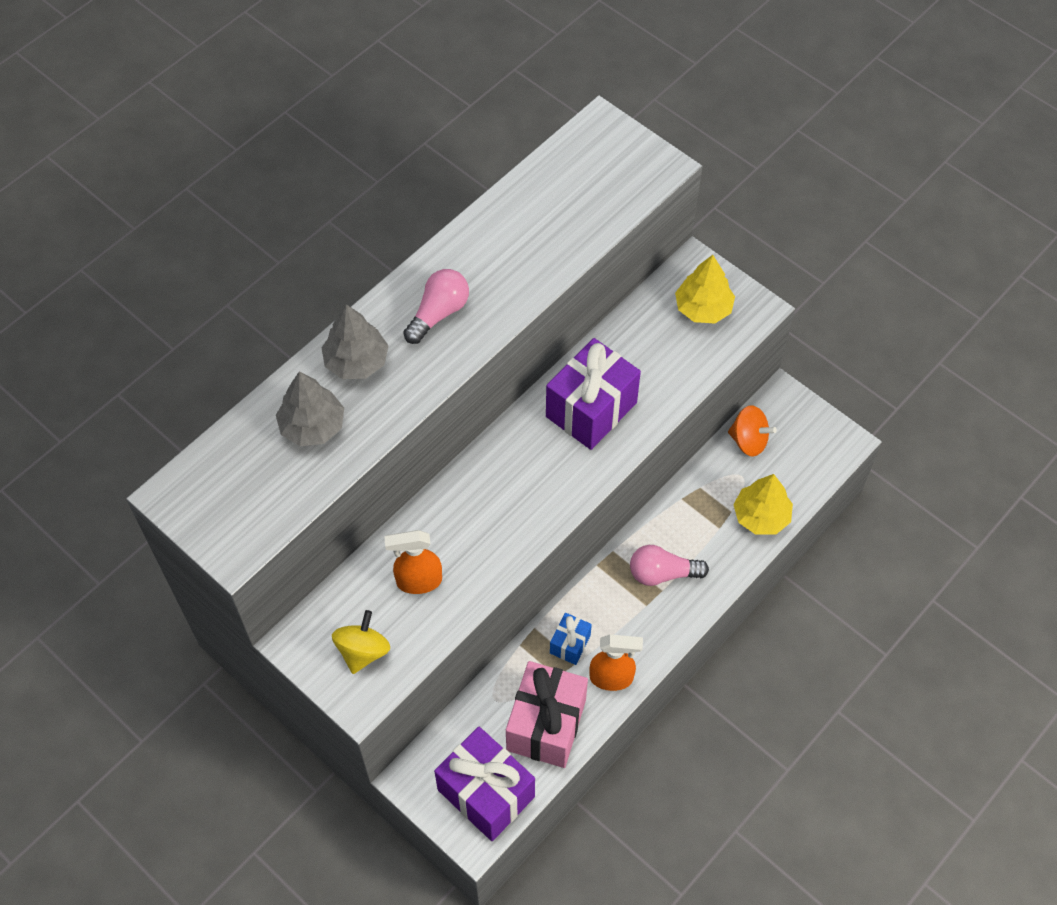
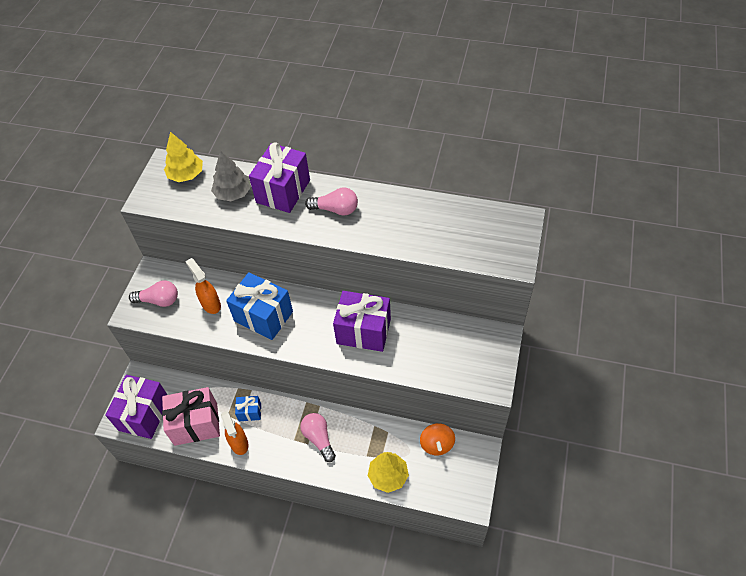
camera: 65 degrees right, 5 degrees down
grey tree [321,304,388,379] -> purple gift [249,142,310,213]
yellow spinning top [332,610,390,674] -> pink light bulb [129,280,178,307]
yellow tree [675,255,735,323] -> yellow tree moved to [164,132,203,182]
none -> blue gift [226,272,293,340]

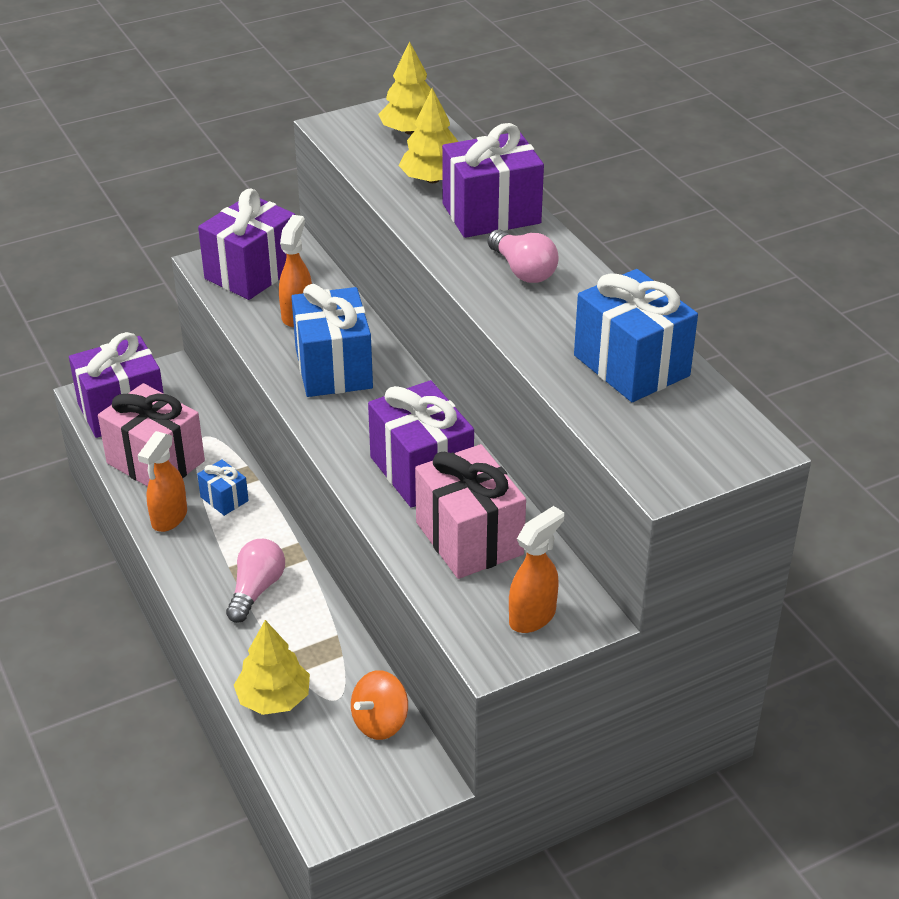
camera: 45 degrees right, 15 degrees down
pink light bulb [129,280,178,307] -> purple gift [198,189,295,300]
grey tree [211,151,251,201] -> yellow tree [399,88,459,183]
none -> pink gift [415,444,526,579]
none -> orange spray bottle [509,506,564,633]
none -> blue gift [574,269,698,402]

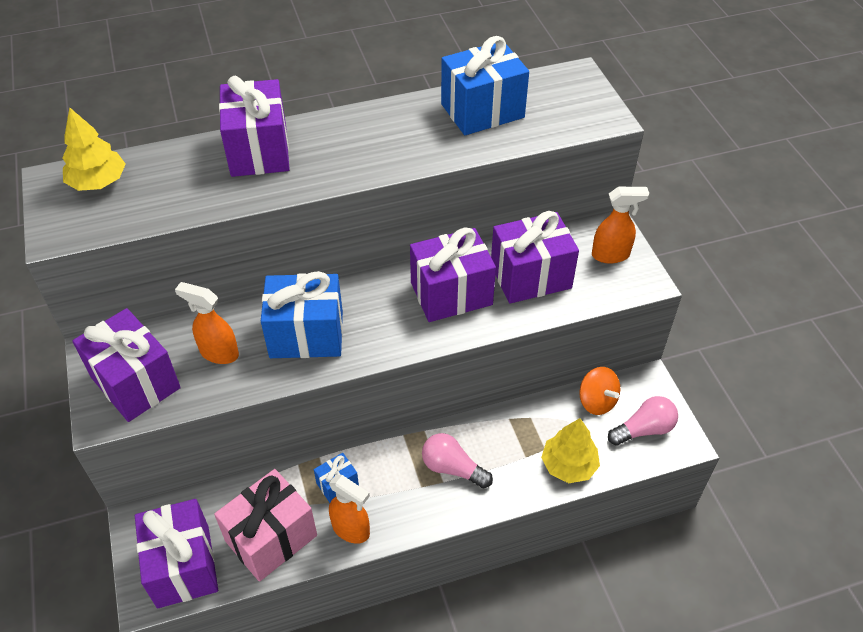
camera: 80 degrees left, 10 degrees up
yellow tree [399,88,459,183] -> none
pink gift [415,444,526,579] -> purple gift [491,211,579,304]
pink light bulb [487,229,558,283] -> pink light bulb moved to [608,396,678,446]
orange spray bottle [509,506,564,633] -> orange spray bottle turned 120 degrees clockwise [592,187,649,264]

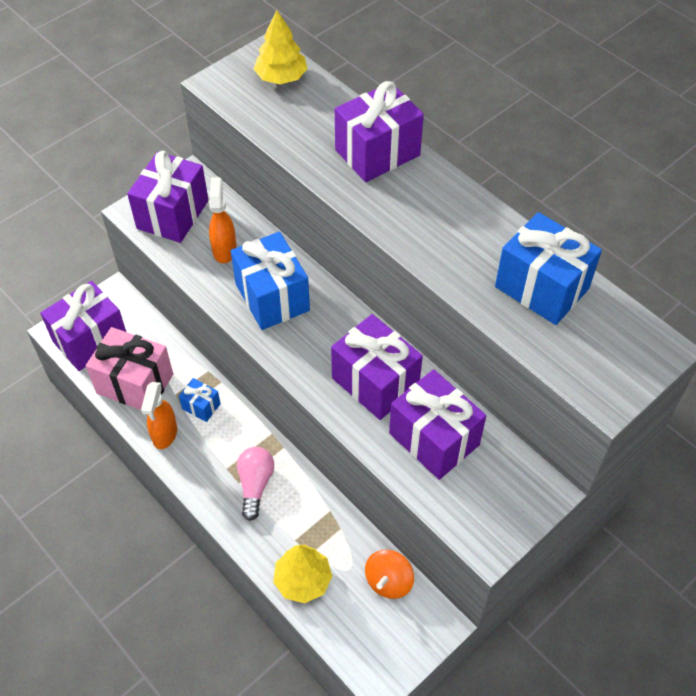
camera: 65 degrees right, 5 degrees up
orange spray bottle [592,187,649,264] -> none
pink light bulb [608,396,678,446] -> none

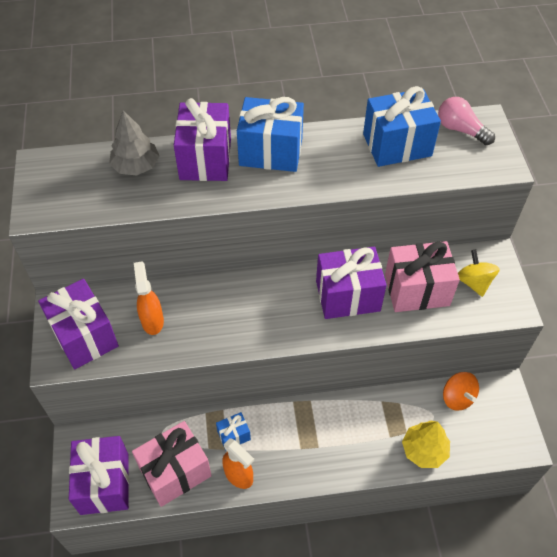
camera: 55 degrees left, 0 degrees up
orange spray bottle [209,177,237,263] -> orange spray bottle turned 45 degrees clockwise [134,261,164,335]
blue gift [231,232,310,330] -> blue gift moved to [237,97,304,172]
pink light bulb [237,447,274,521] -> pink light bulb moved to [438,97,495,145]
yellow tree [254,10,308,84] -> none
purple gift [389,369,486,480] -> pink gift [385,241,460,312]
none -> grey tree [109,110,159,175]
none -> yellow spinning top [458,250,500,297]

